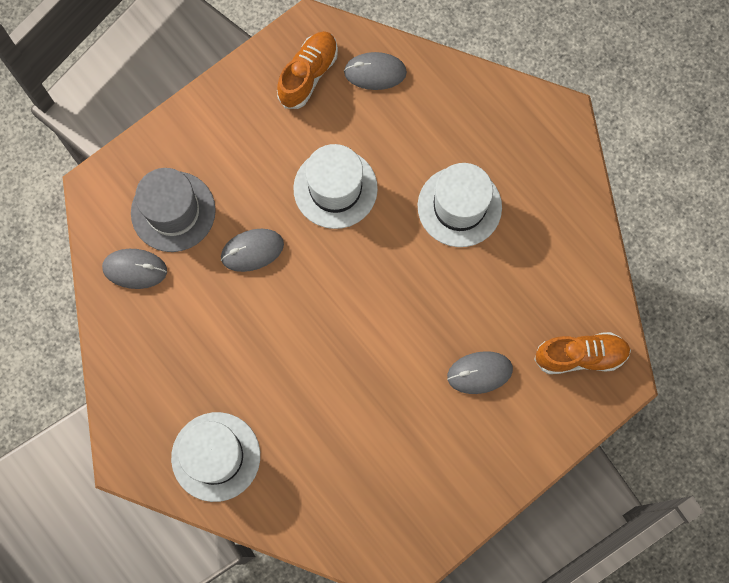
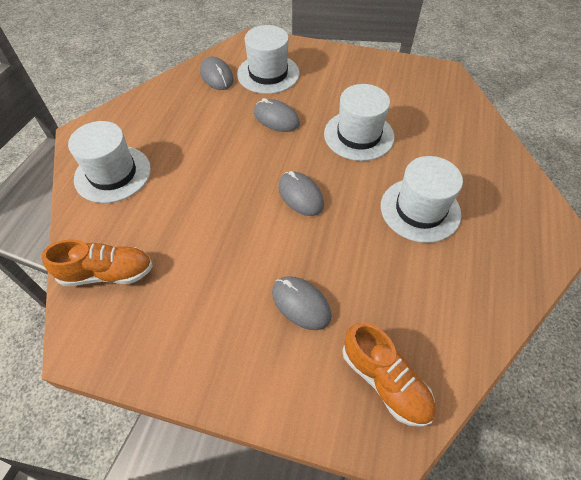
camera: 55 degrees right, 20 degrees down
grey hat [131,168,216,252] -> white hat [237,25,299,94]
orange shoe [277,31,338,109] -> orange shoe moved to [41,239,153,286]
grey mouse [344,52,407,90] -> grey mouse moved to [278,171,324,216]

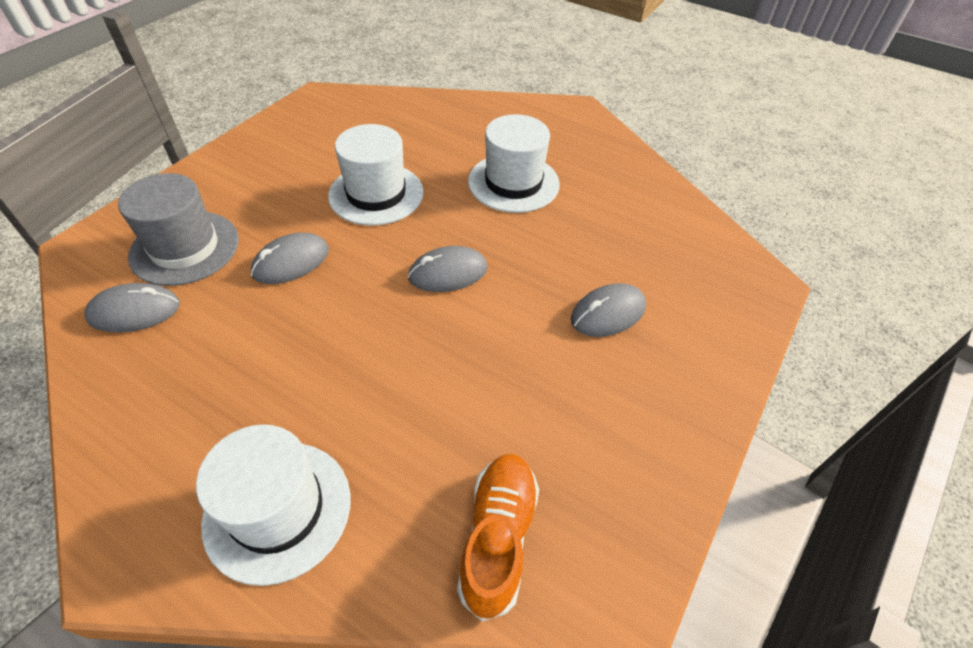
camera: 75 degrees left, 5 degrees down
white hat [237,25,299,94] -> grey hat [118,173,239,286]
orange shoe [342,322,435,427] -> none

